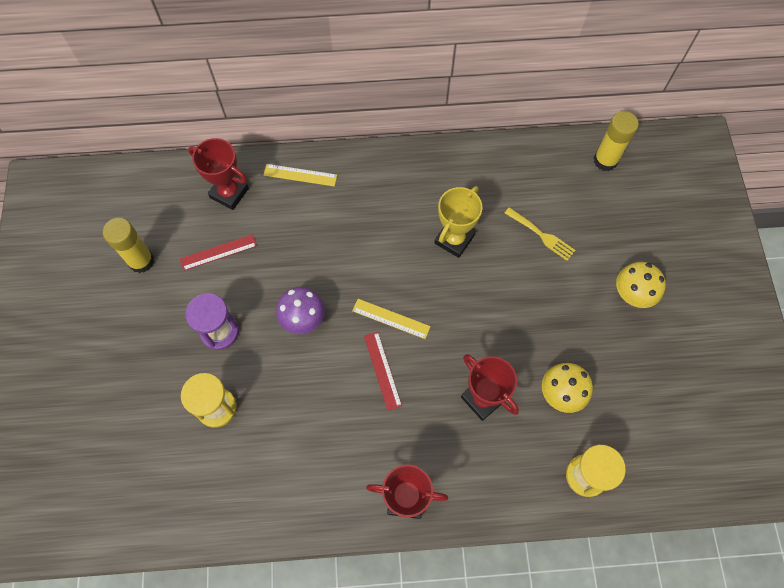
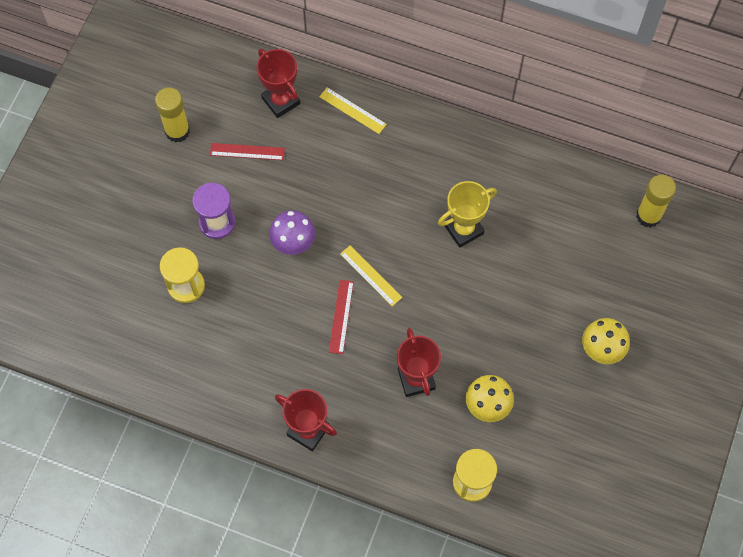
camera: 25 degrees right, 0 degrees up
yellow fork [505,207,576,261] -> none

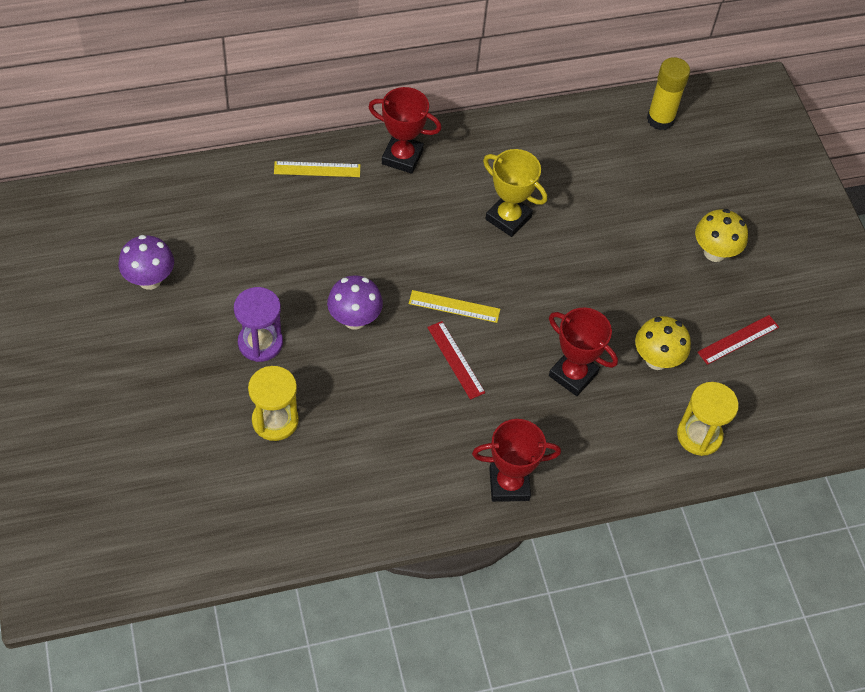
camera: 40 degrees left, 10 degrees down
yellow glue stick [155,87,190,143] -> purple mushroom [119,235,174,290]
red ruler [210,143,285,160] -> red ruler moved to [697,315,779,365]
red trophy [256,49,300,118] -> red trophy moved to [369,87,442,174]
yellow trophy [438,181,497,248] -> yellow trophy turned 75 degrees counterclockwise [483,149,547,237]

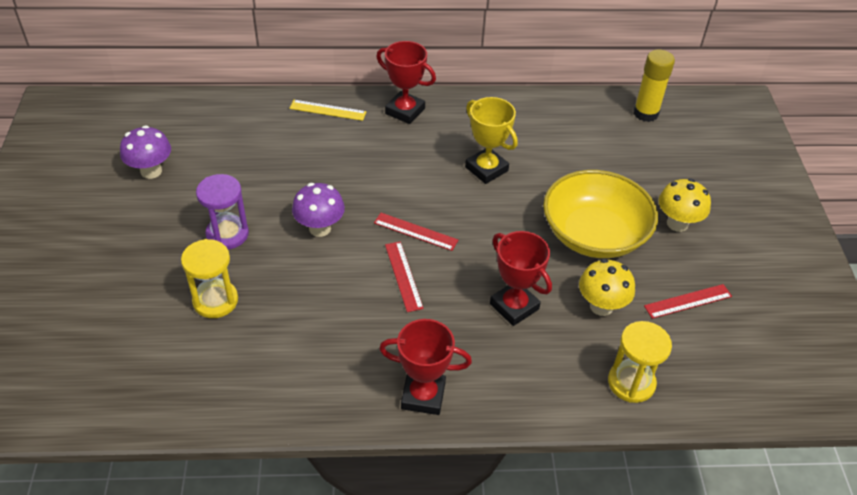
camera: 15 degrees right, 10 degrees down
yellow ruler [409,290,500,323] -> red ruler [374,213,458,251]
none -> yellow bowl [543,170,658,258]

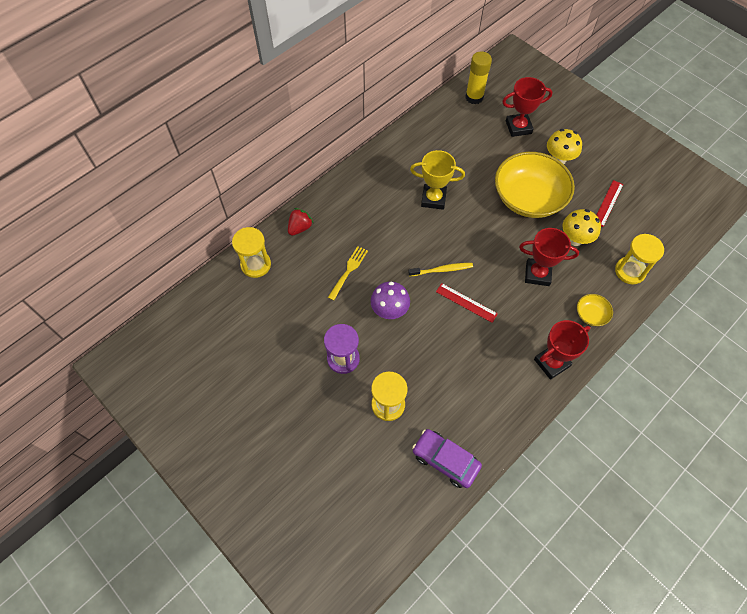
camera: 40 degrees left, 15 degrees up
purple mushroom [120,125,171,179] -> none
yellow ruler [289,100,367,121] -> red strawberry [288,208,314,236]
red ruler [374,213,458,251] -> yellow toothbrush [408,263,473,276]
red trophy [376,41,436,124] -> red trophy moved to [502,77,552,137]
none -> yellow hourglass [232,227,271,278]
none -> yellow fork [328,246,368,301]
none -> purple car [412,429,482,488]
none -> yellow bowl [577,294,613,326]

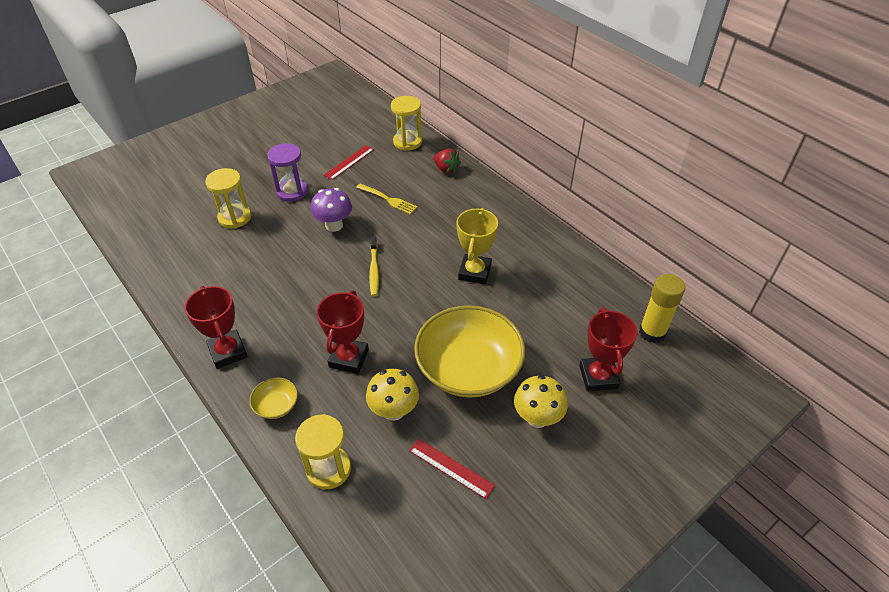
camera: 95 degrees right, 15 degrees down
purple car [412,429,482,488] -> none
red ruler [436,283,498,323] -> red ruler moved to [324,145,374,180]

